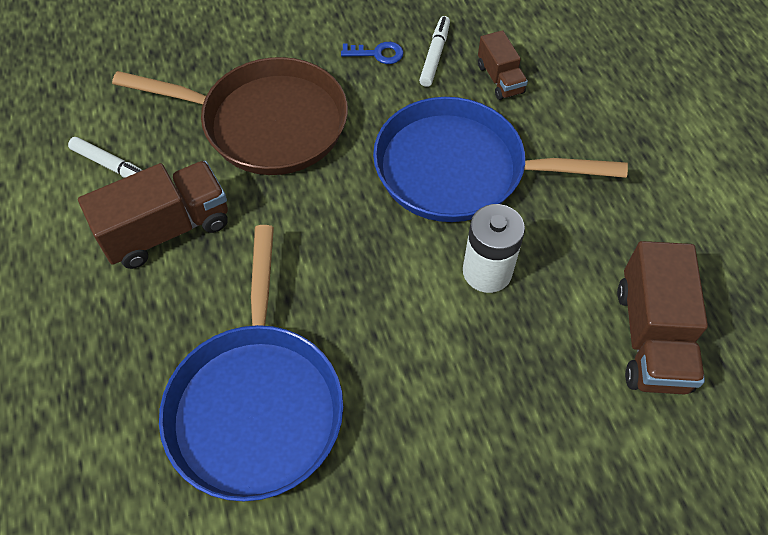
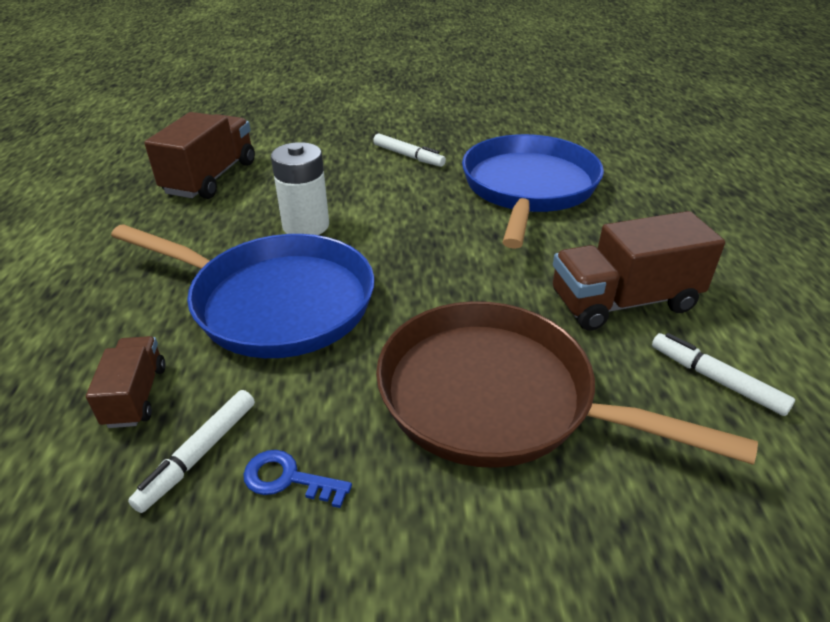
camera: 165 degrees left, 20 degrees down
none -> white marker [373,134,446,167]

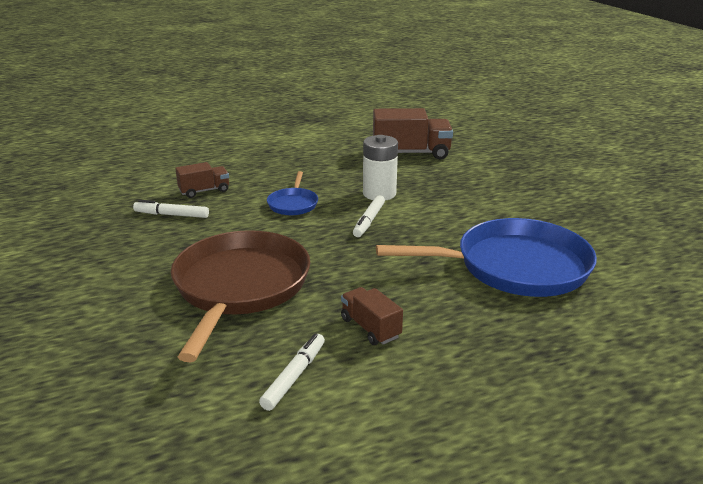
camera: 70 degrees right, 10 degrees down
blue pan [111,224,374,358] -> blue pan [267,171,318,215], size x0.46
blue key [243,450,352,508] -> none
white marker [373,134,446,167] -> white marker moved to [353,195,385,237]
brown truck [553,211,725,331] -> brown truck [341,287,403,345], size x0.56

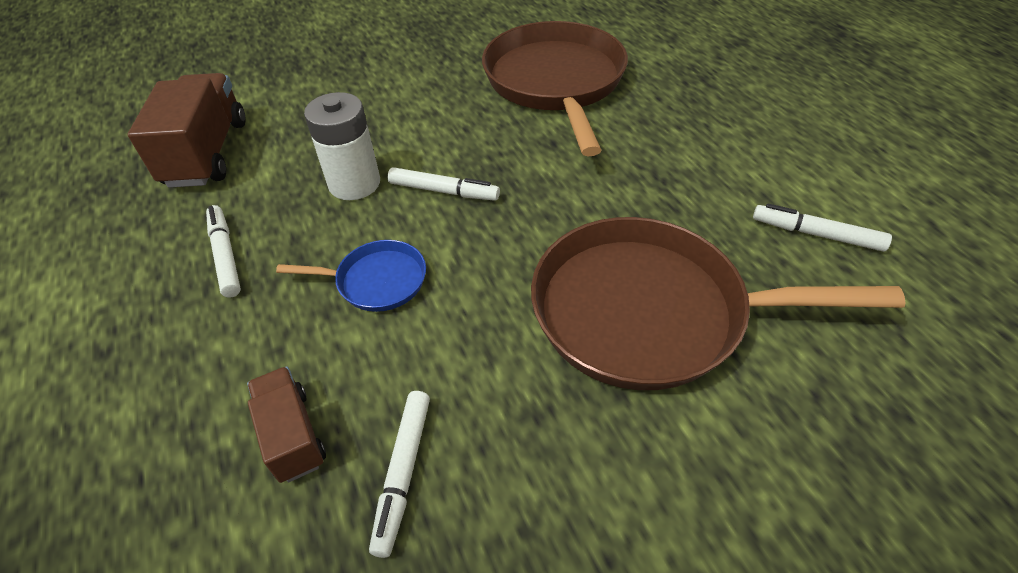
camera: 90 degrees left, 20 degrees up
brown truck [341,287,403,345] -> none
blue pan [376,218,597,297] -> brown pan [482,21,628,156]
none -> white marker [206,205,241,298]

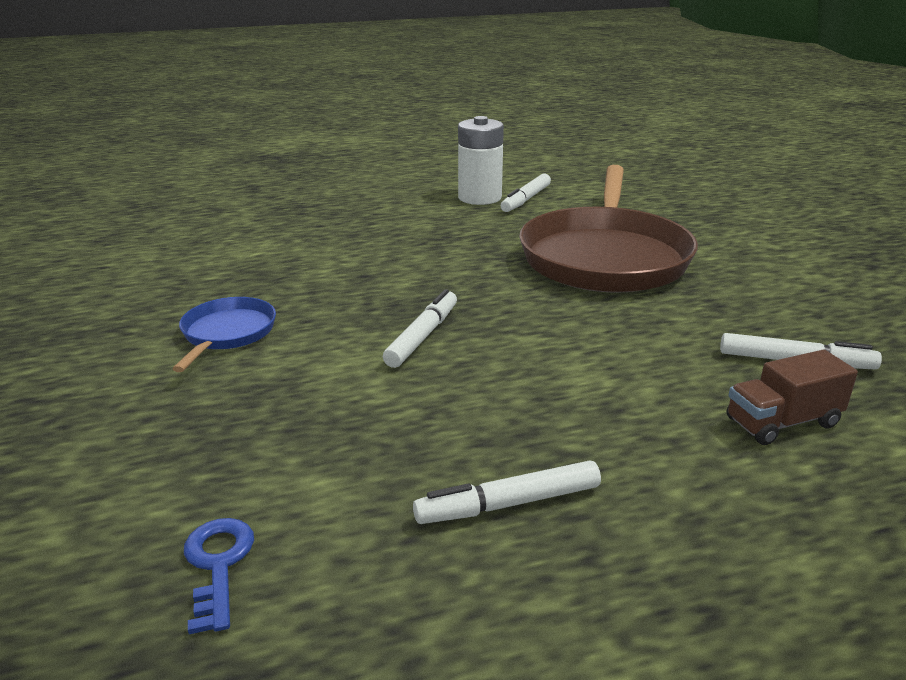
camera: 85 degrees left, 20 degrees down
brown truck [128,73,245,188] -> blue key [184,518,254,634]
blue pan [276,240,426,312] -> blue pan moved to [172,297,276,372]
white battery [304,92,380,200] -> white battery moved to [458,116,504,205]
brown pan [482,21,628,156] -> none

